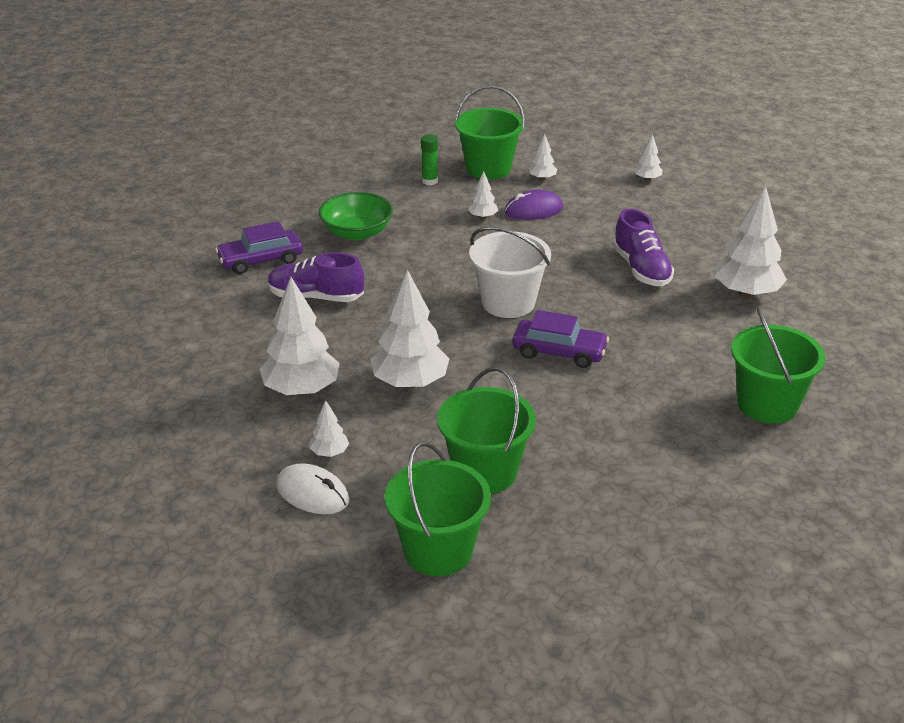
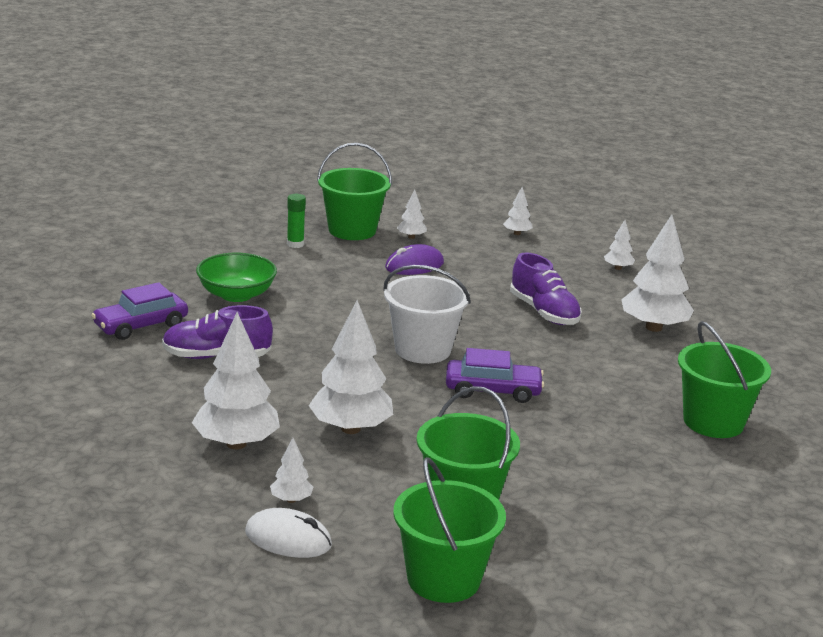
camera: 15 degrees left, 10 degrees down
white tree [468,171,498,219] -> white tree moved to [604,220,635,270]

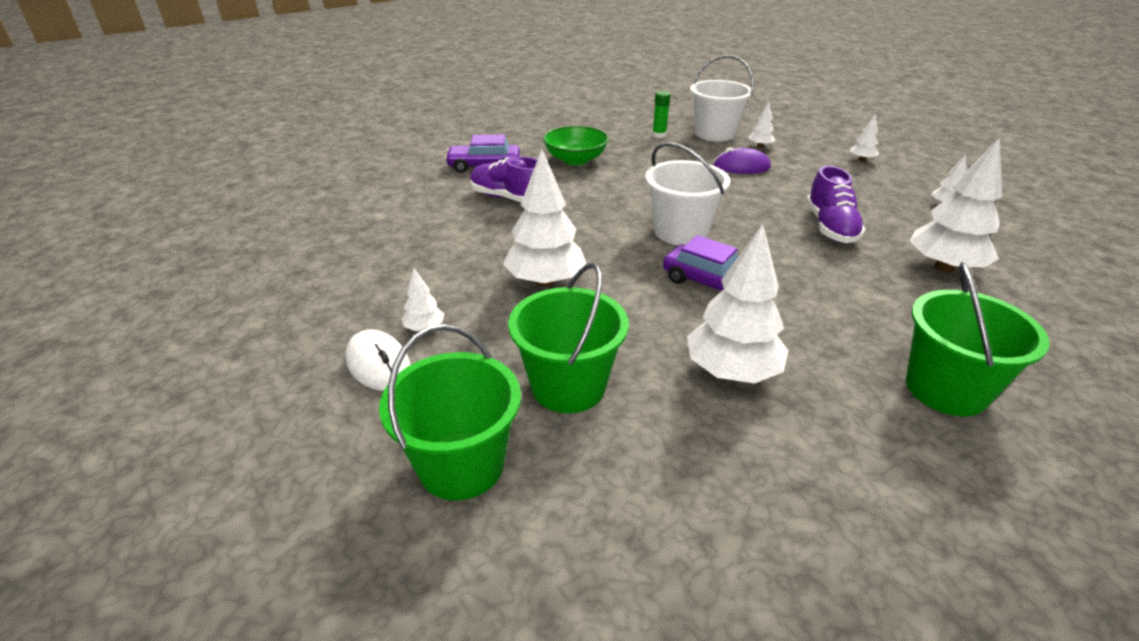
camera: 35 degrees right, 10 degrees up
white tree [192,312,280,450] -> white tree moved to [687,224,788,383]
green bucket [317,143,392,240] -> white bucket [690,55,754,141]

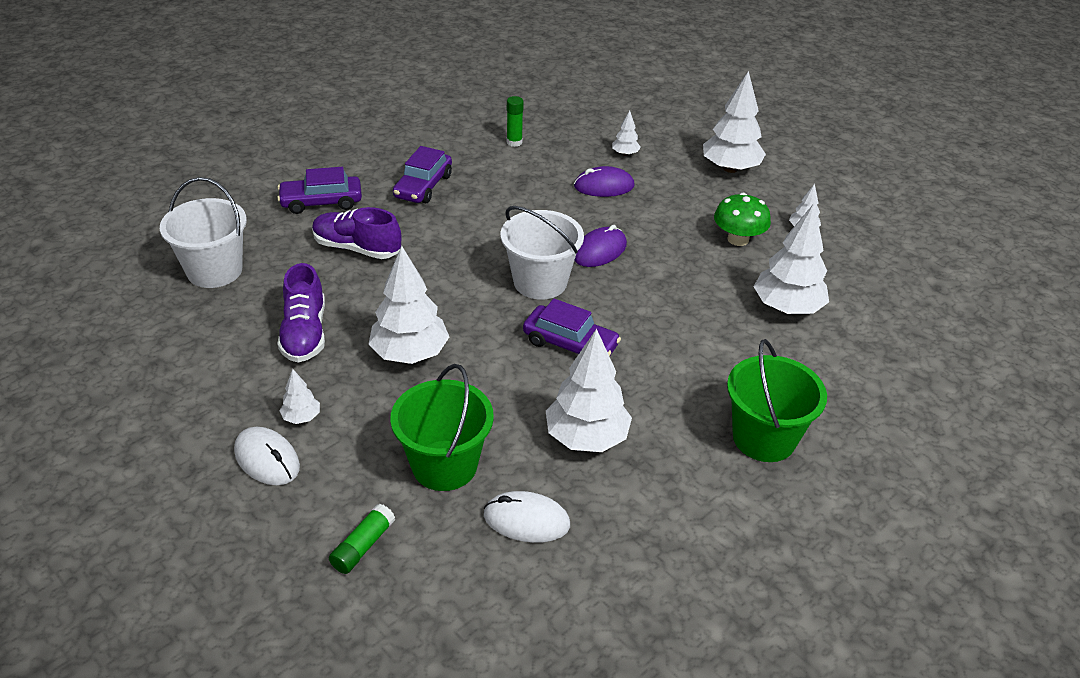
camera: 10 degrees left, 5 degrees up
green bucket [379,324,521,500] -> green glue stick [329,504,395,574]
green bowl [543,126,609,165] -> purple car [393,146,452,203]
white bucket [690,55,754,141] -> white bucket moved to [160,177,247,288]
purple shoe [806,165,865,243] -> purple shoe moved to [277,263,325,363]
white tree [850,113,879,161] -> white tree [703,71,766,173], size x2.13
none -> white mouse [484,491,570,543]
none -> purple mouse [574,225,627,267]
none -> green mushroom [714,193,771,246]

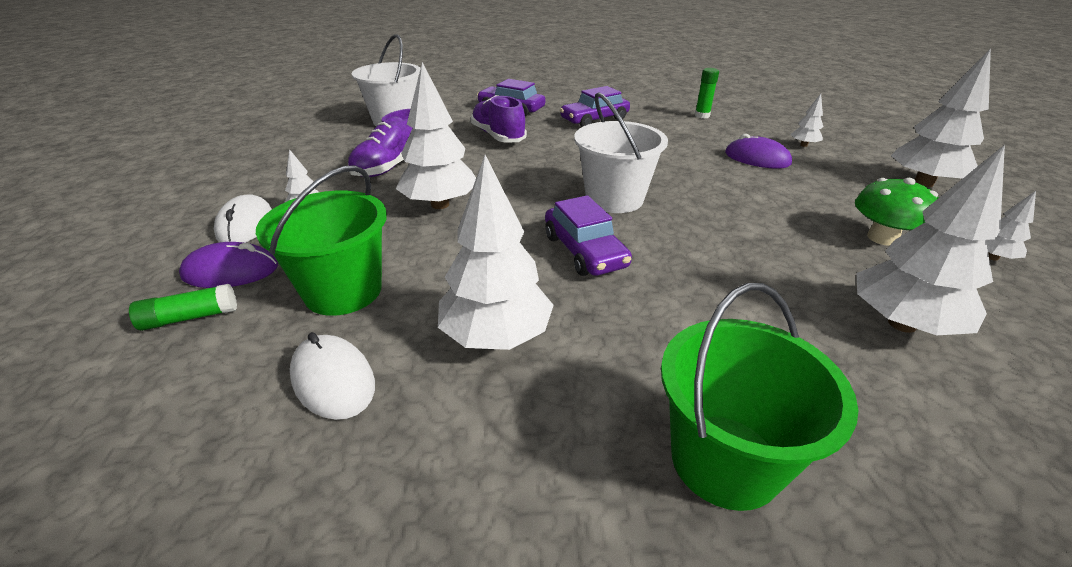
camera: 40 degrees right, 5 degrees down
purple mouse [574,225,627,267] -> purple mouse moved to [179,242,278,288]

